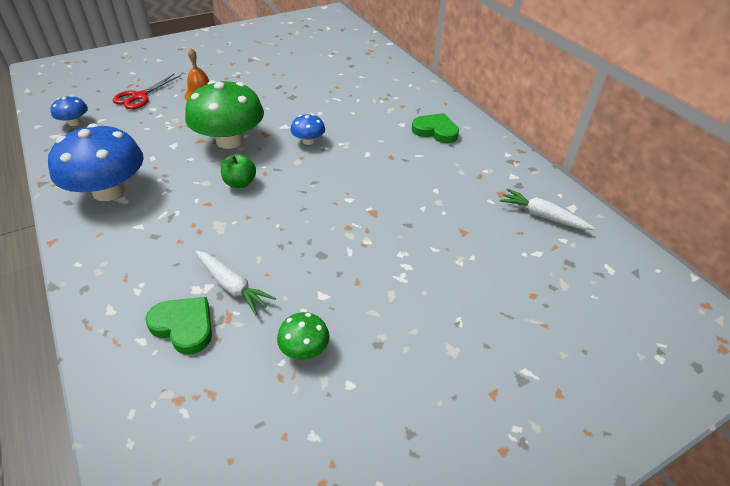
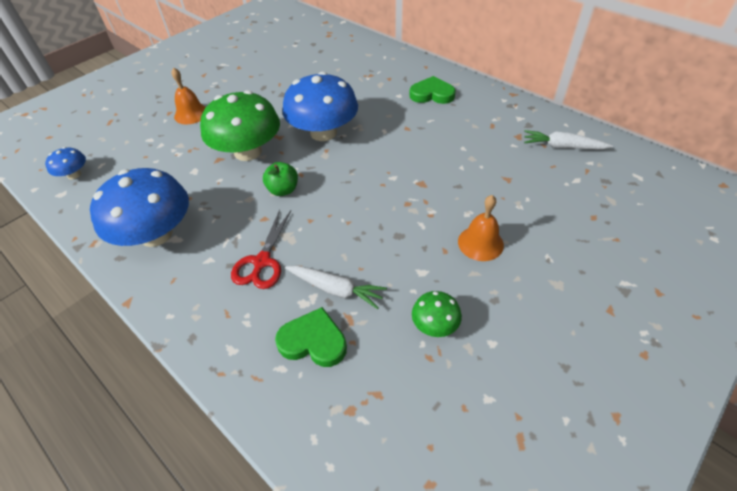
camera: 15 degrees left, 5 degrees up
red scissors [112,74,181,109] -> red scissors moved to [231,209,291,289]
blue mushroom [291,114,325,145] -> blue mushroom [283,72,358,141], size x2.16
none -> orange bell [458,195,504,261]

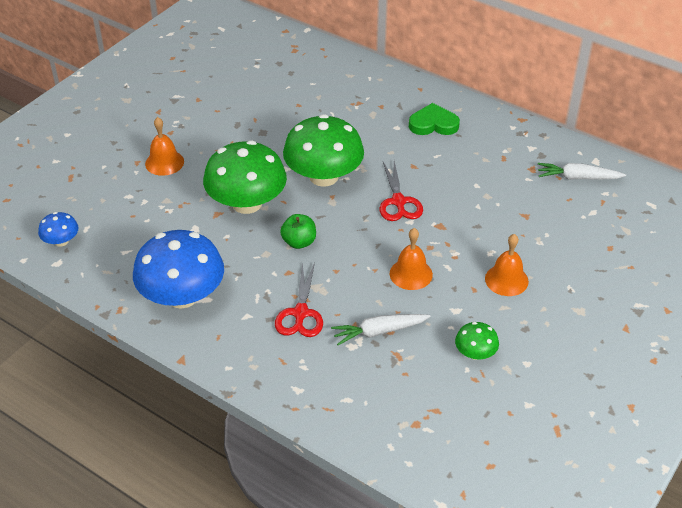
camera: 10 degrees left, 5 degrees down
green heart [275,307,347,367] -> none
blue mushroom [283,72,358,141] -> green mushroom [283,114,364,187]
white carrot [285,265,387,309] -> white carrot turned 150 degrees clockwise [331,314,431,345]
none -> red scissors [380,161,423,221]
none -> orange bell [390,228,433,290]

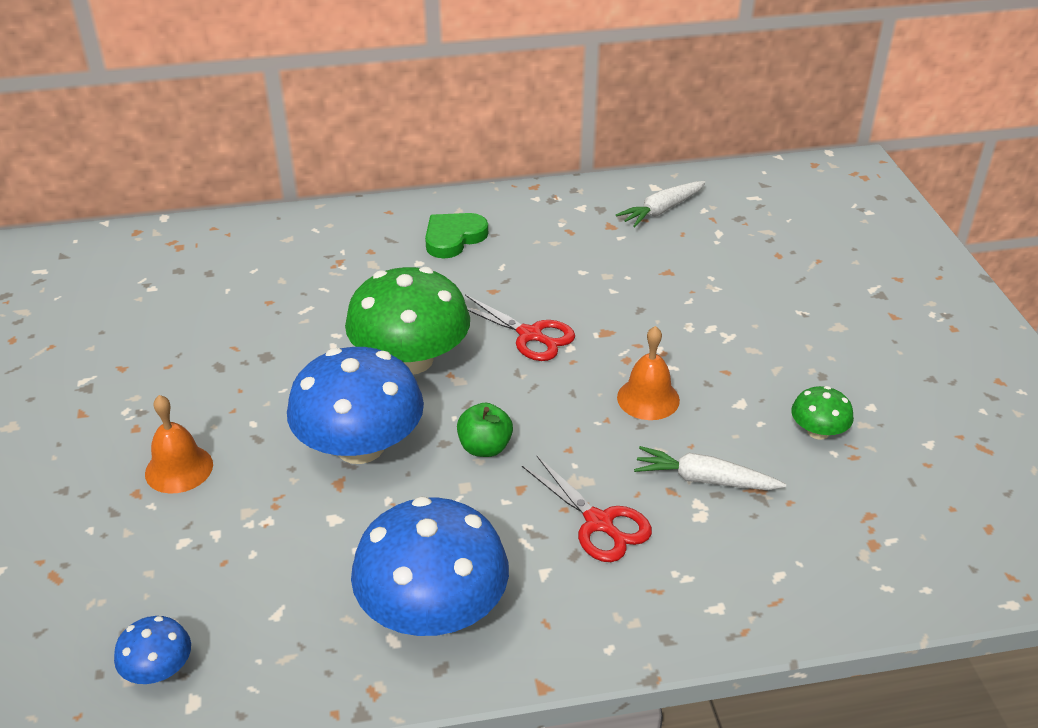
camera: 45 degrees left, 5 degrees down
green mushroom [203,140,287,214] -> blue mushroom [287,347,424,464]
white carrot [331,314,431,345] -> white carrot turned 75 degrees clockwise [634,446,786,490]
orange bell [485,234,529,296] -> none

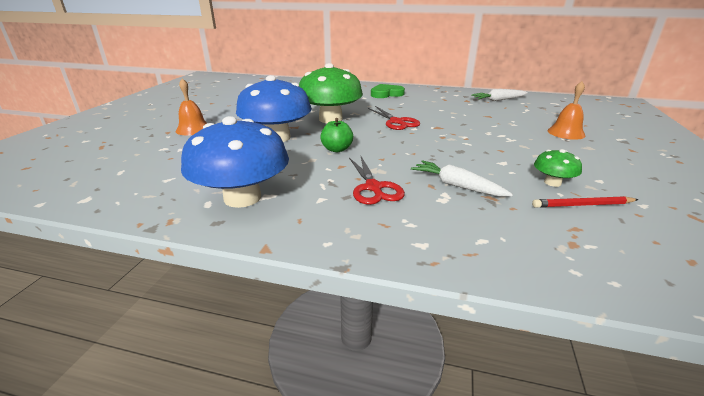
camera: 25 degrees right, 10 degrees down
blue mushroom [114,616,191,684] -> none
orange bell [617,326,680,420] -> orange bell moved to [547,81,586,140]
none -> red pencil [532,196,639,208]

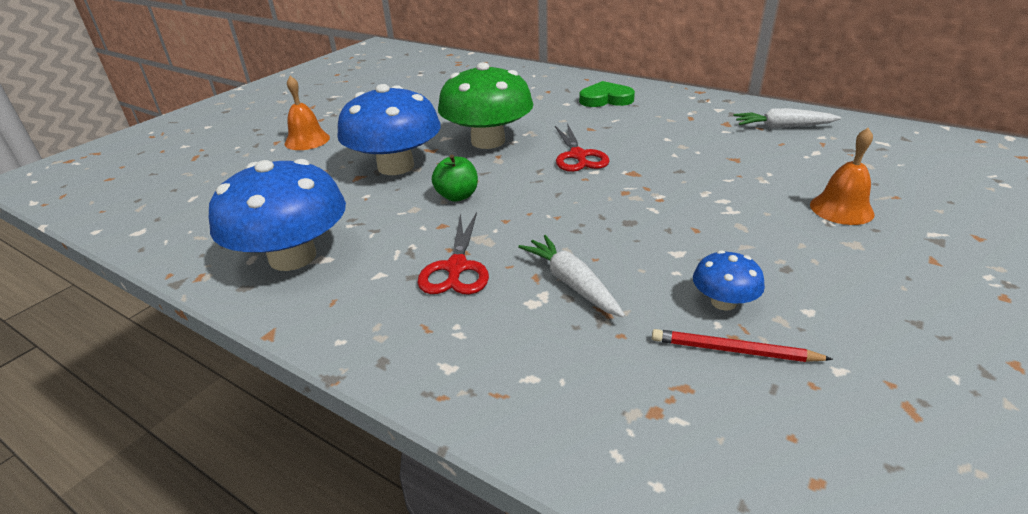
camera: 20 degrees right, 5 degrees up
green mushroom [534,149,582,187] -> blue mushroom [693,250,765,311]

